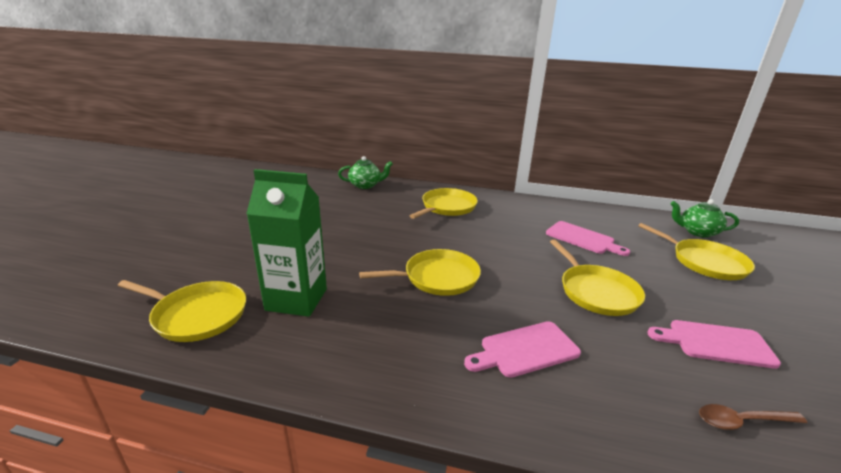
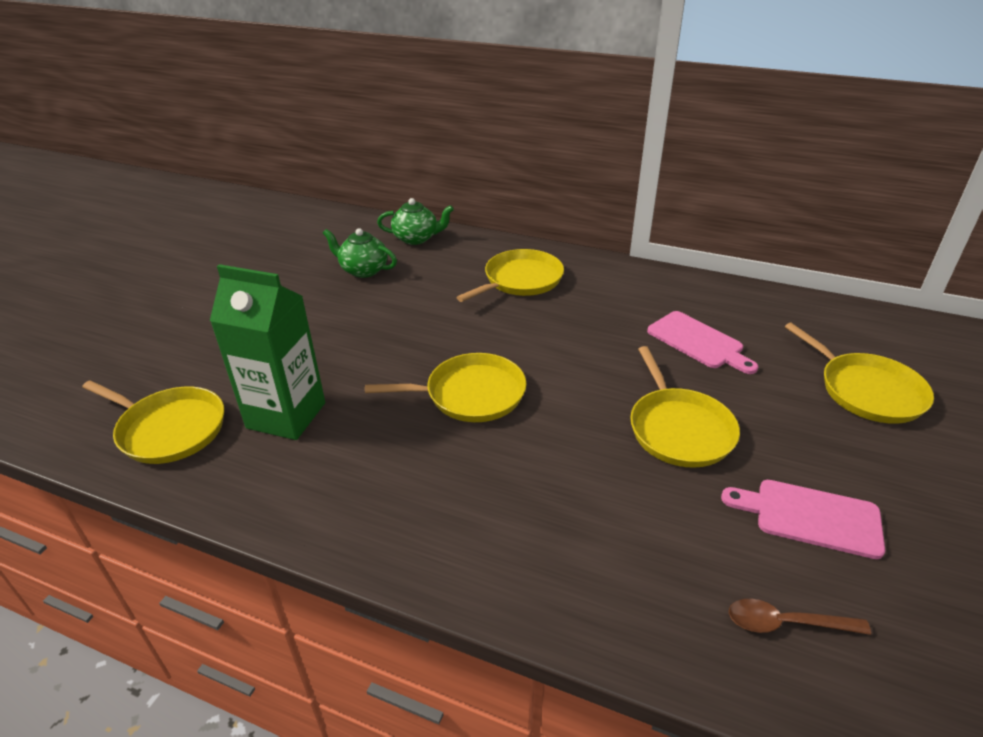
camera: 10 degrees right, 10 degrees up
pink cutting board [464,321,581,378] -> none
green teapot [671,199,739,238] -> green teapot moved to [323,228,397,278]

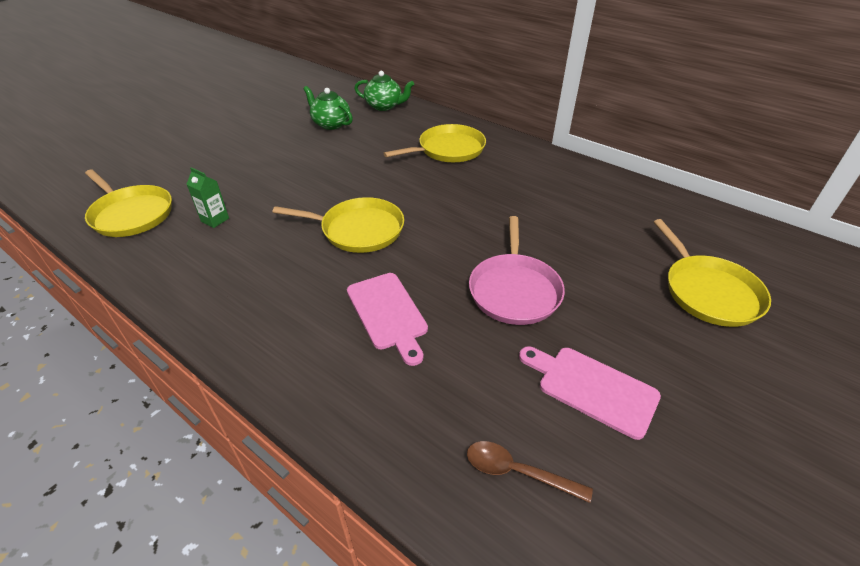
camera: 15 degrees right, 5 degrees up
green carton [210,264,325,440] -> green carton [187,167,229,228], size x0.43
yellow pan [630,346,740,468] -> pink pan [469,216,565,325]
pink cutting board [647,311,758,374] -> pink cutting board moved to [347,273,428,366]

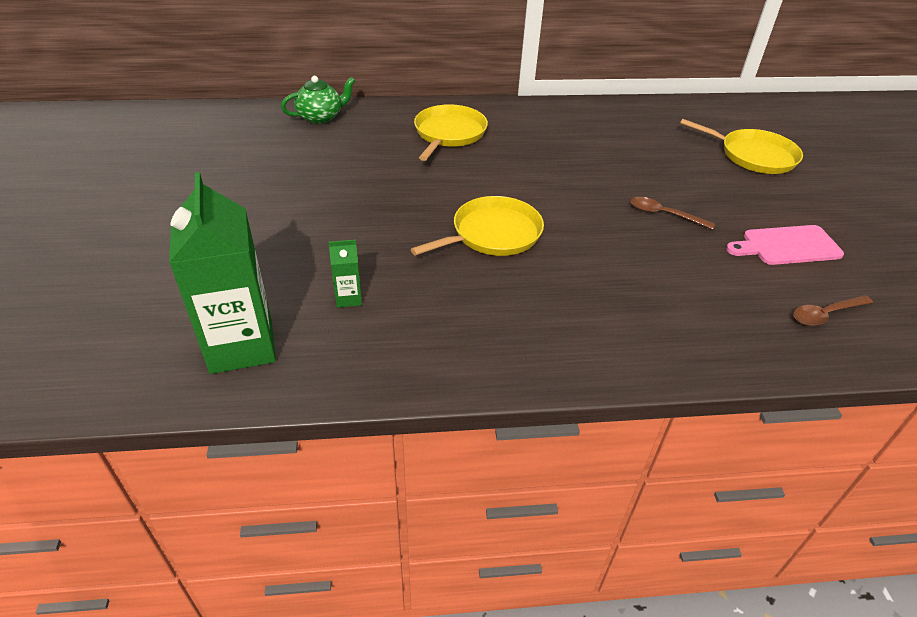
camera: 45 degrees left, 0 degrees up
yellow pan [85,169,172,237] -> green carton [169,172,276,374]
green teapot [303,86,353,130] -> none
pink cutting board [347,273,428,366] -> none
pink pan [469,216,565,325] -> brown spoon [630,197,715,230]

